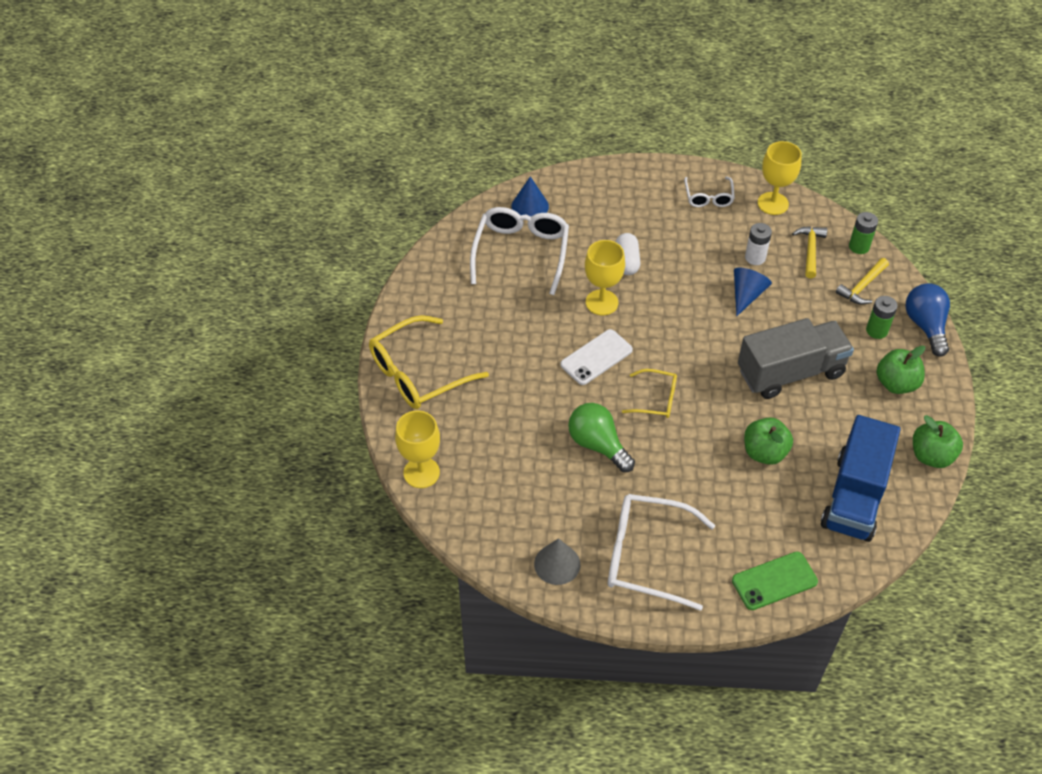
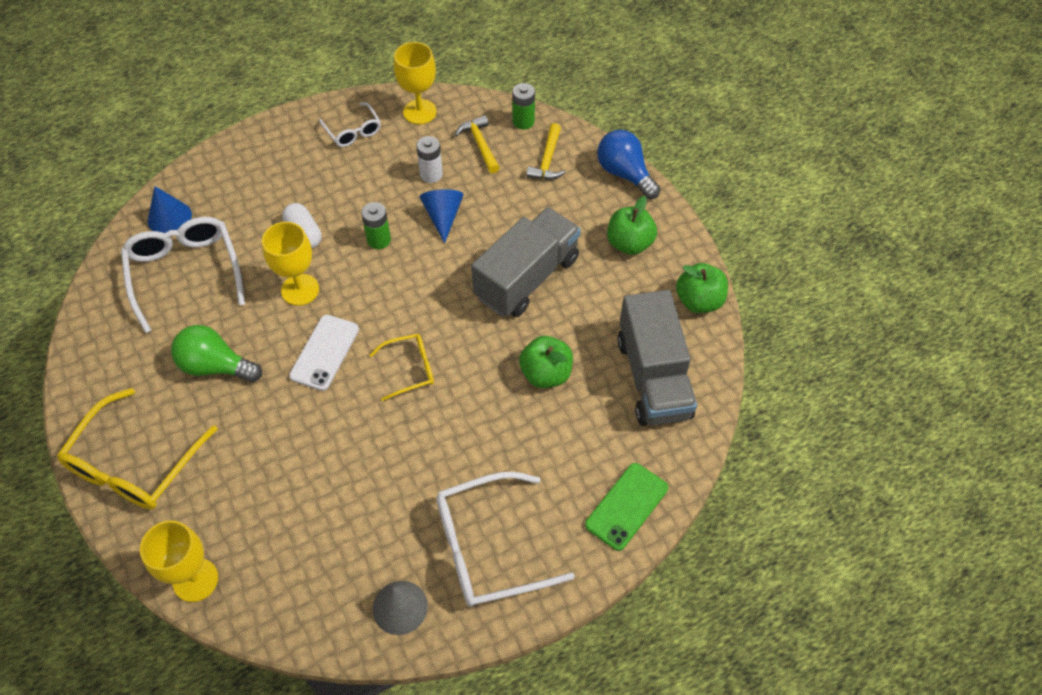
camera: 30 degrees left, 5 degrees up
green light bulb [568,403,635,472] -> green light bulb moved to [171,325,262,382]
blue truck [821,415,901,542] -> grey truck [617,290,697,426]
green battery [866,296,898,339] -> green battery moved to [361,202,391,249]

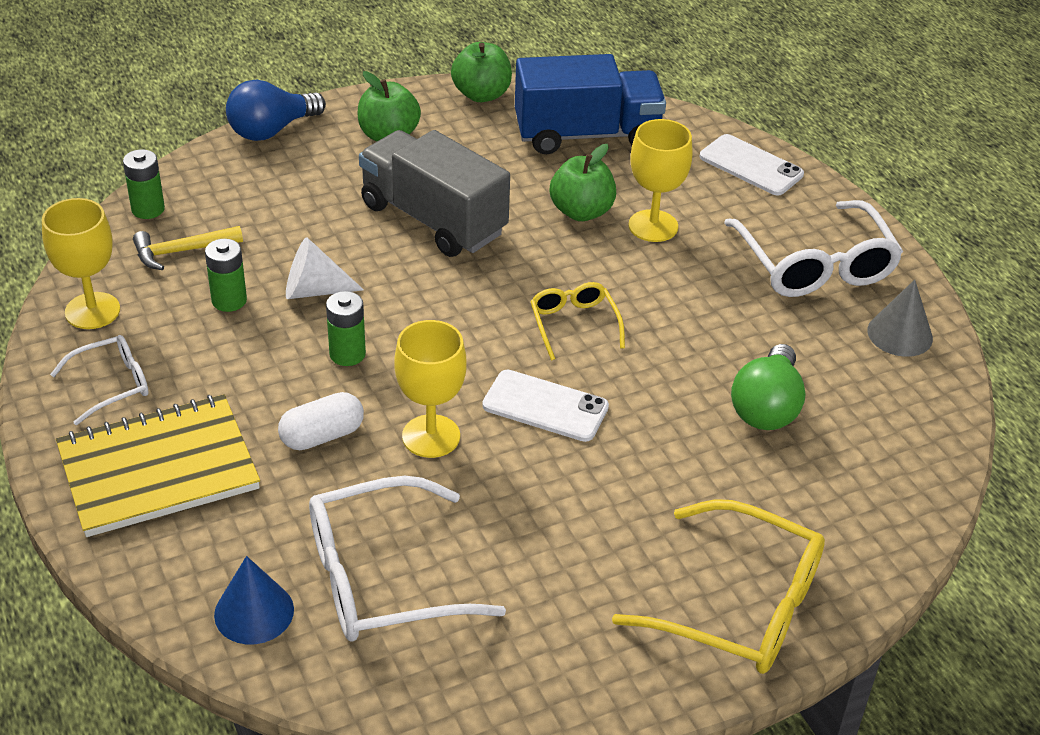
camera: 90 degrees left, 15 degrees down
yellow goblet [140,521,218,602] -> yellow goblet moved to [628,119,693,242]
green light bulb [171,325,262,382] -> green light bulb moved to [731,344,805,430]
white battery [416,136,443,183] -> green battery [205,239,247,312]
blue cone [419,189,464,243] -> white cone [286,237,364,299]
yellow hammer [526,123,566,180] -> none
green phone [585,463,668,551] -> white phone [700,134,804,195]
grey truck [617,290,697,426] -> blue truck [515,54,666,154]
none -> yellow notebook [56,394,260,537]

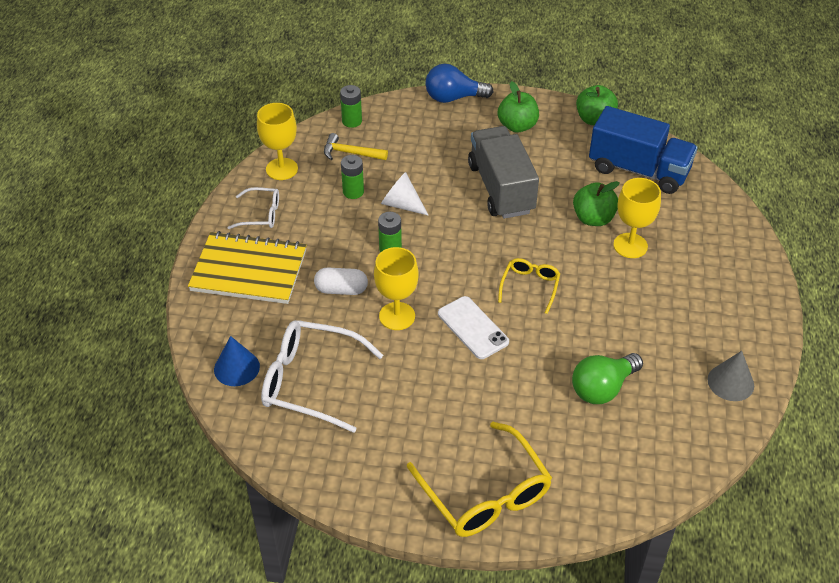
camera: 35 degrees right, 5 degrees up
white phone [700,134,804,195] -> none
white glasses [724,200,903,297] -> none

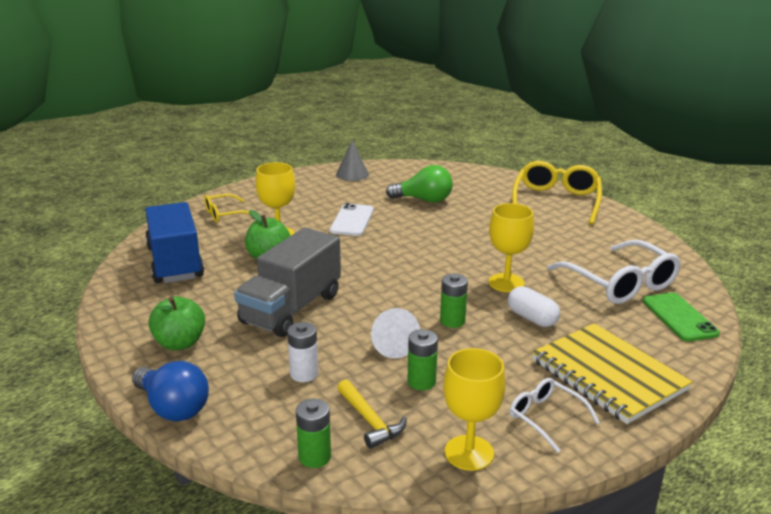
camera: 135 degrees left, 20 degrees down
blue cone [214,336,260,386] -> green phone [643,292,720,342]
white phone [438,296,509,359] -> white phone moved to [330,203,374,236]
yellow glasses [498,258,560,314] -> yellow glasses moved to [204,194,250,222]
green apple [576,85,618,125] -> none
none -> white battery [287,322,318,382]

